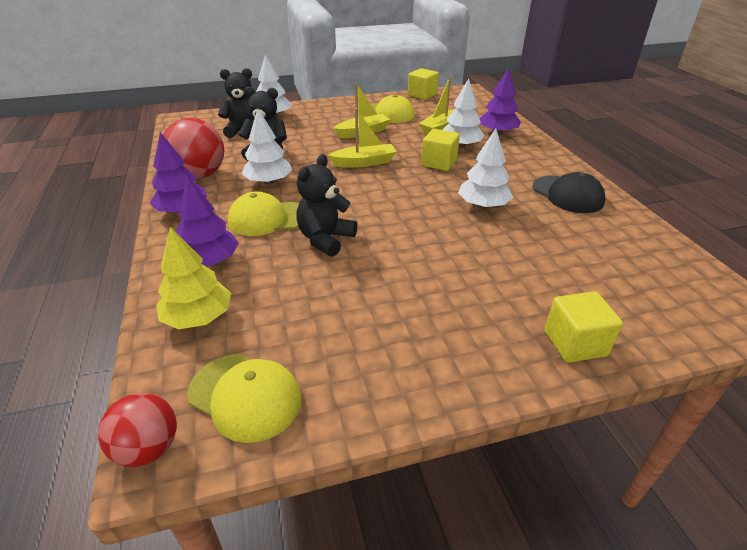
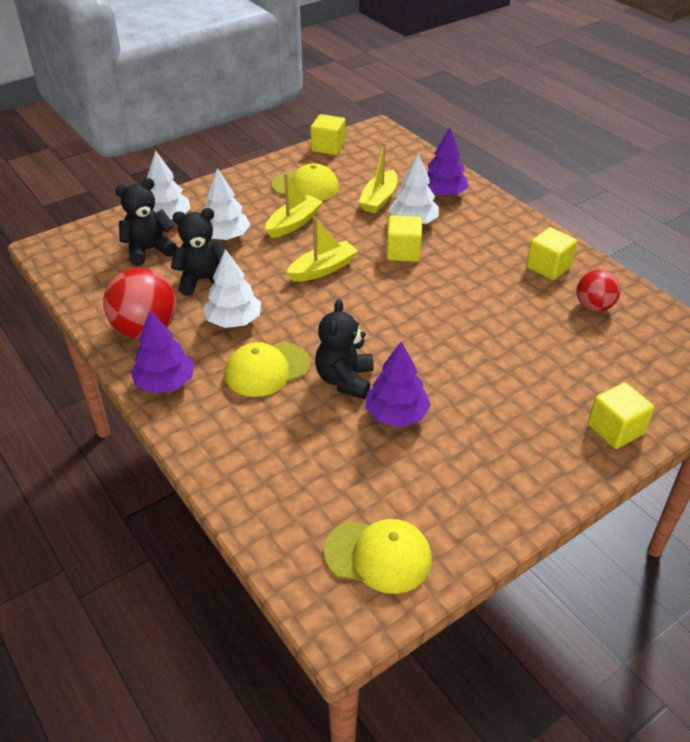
camera: 20 degrees left, 5 degrees up
red ball [98,393,177,467] -> red ball moved to [576,269,620,312]
yellow tree [156,227,231,329] -> none
purple tree [176,176,239,266] -> purple tree moved to [365,342,431,427]
white tree [458,128,513,209] -> white tree moved to [203,168,250,240]
black cap [533,172,605,213] -> yellow cube [526,227,577,280]

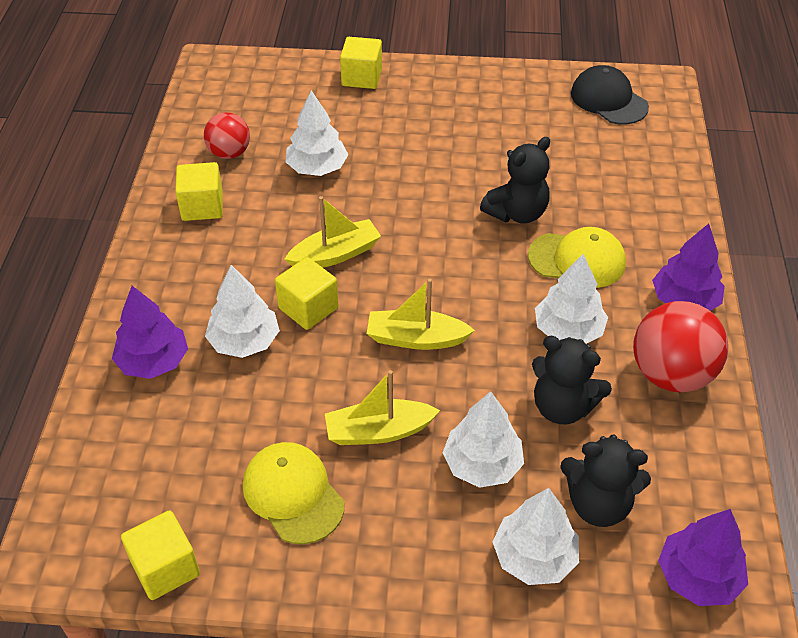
camera: 140 degrees left, 5 degrees up
yellow cap [324,519,432,594] -> black cap [571,65,649,125]
yellow boat [358,143,397,214] -> yellow boat moved to [285,196,381,268]
purple tree [365,342,431,427] -> purple tree moved to [658,509,748,606]
none -> white tree [285,90,348,176]

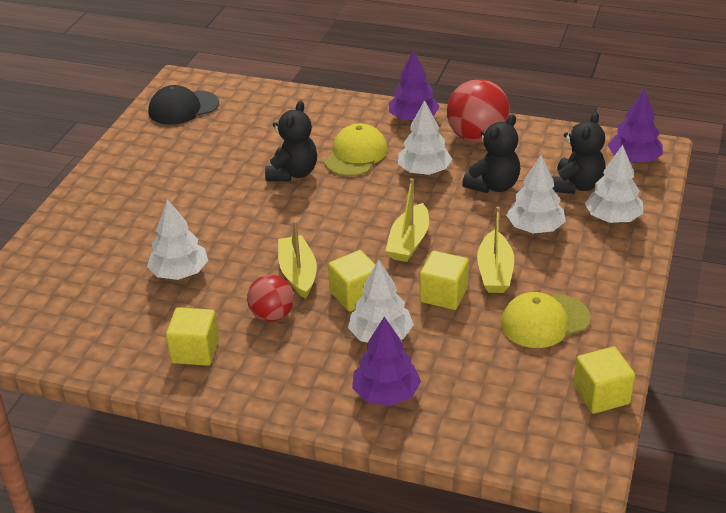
camera: 75 degrees left, 10 degrees down
red ball [204,112,250,159] -> red ball moved to [247,275,294,322]
yellow cube [340,37,382,89] -> yellow cube moved to [420,251,469,310]
black teddy bear [480,137,550,224] -> black teddy bear turned 45 degrees clockwise [265,100,317,181]

